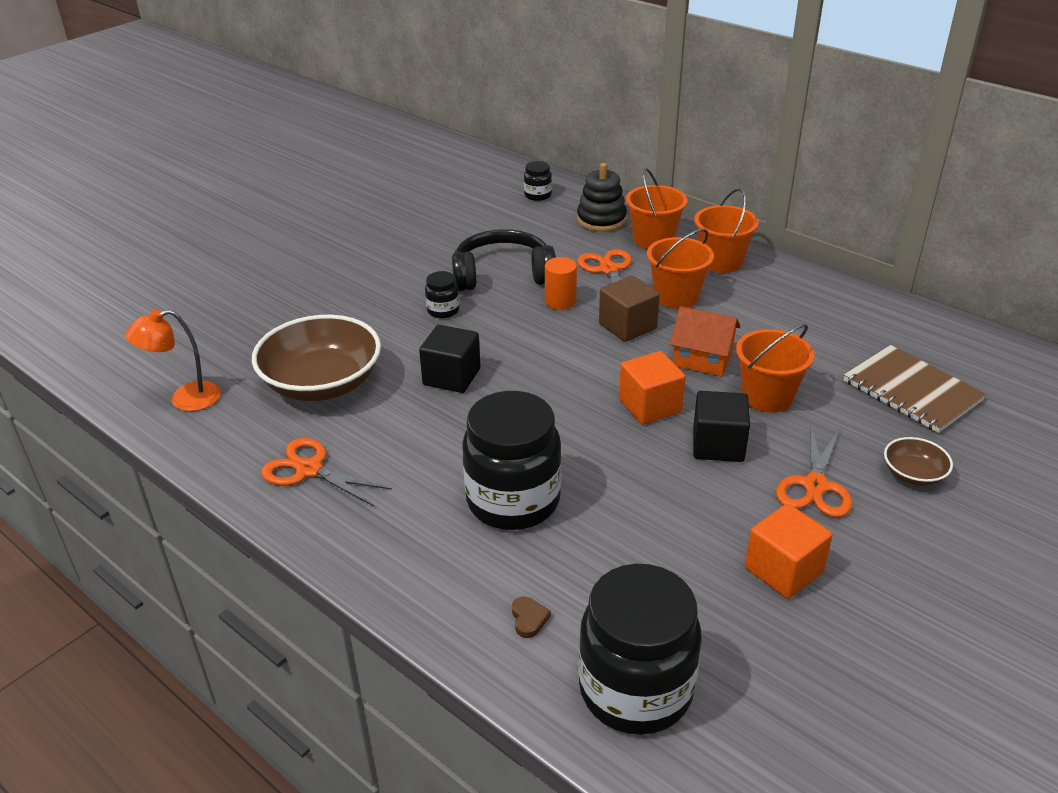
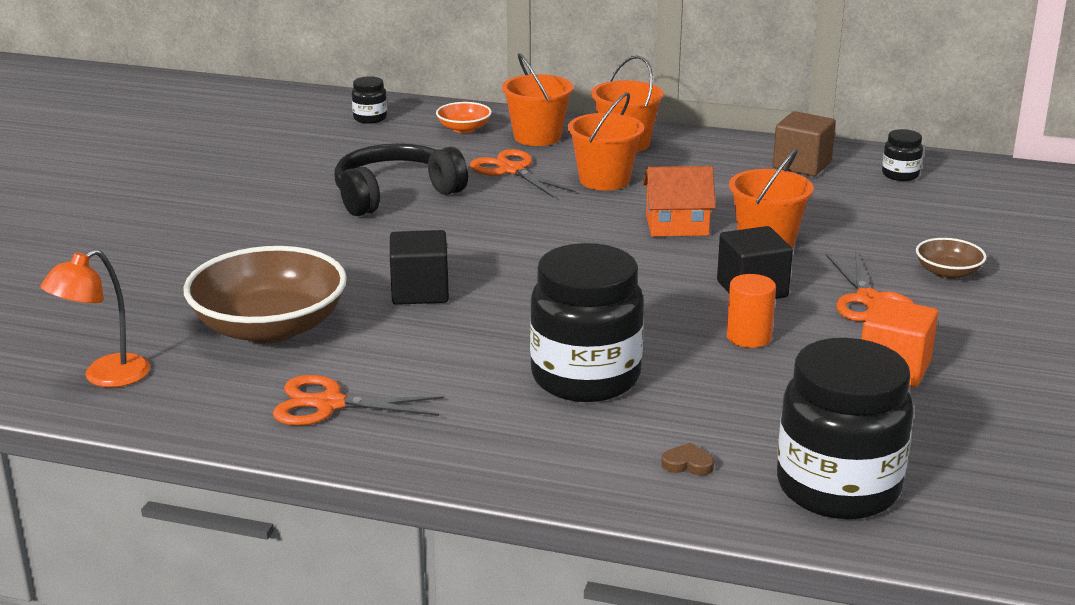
camera: 25 degrees left, 10 degrees down
black jar [425,271,459,318] -> black jar moved to [882,129,923,181]
brown heart [512,597,551,638] -> brown heart turned 45 degrees counterclockwise [661,443,714,476]
orange cylinder [545,257,577,310] -> orange cylinder moved to [727,274,776,348]
black stacking toy [577,163,627,232] -> orange bowl [436,102,492,133]
brown cube [599,276,660,342] -> brown cube moved to [773,111,836,176]
orange cube [619,351,686,425] -> none
brown notebook [844,345,986,433] -> none

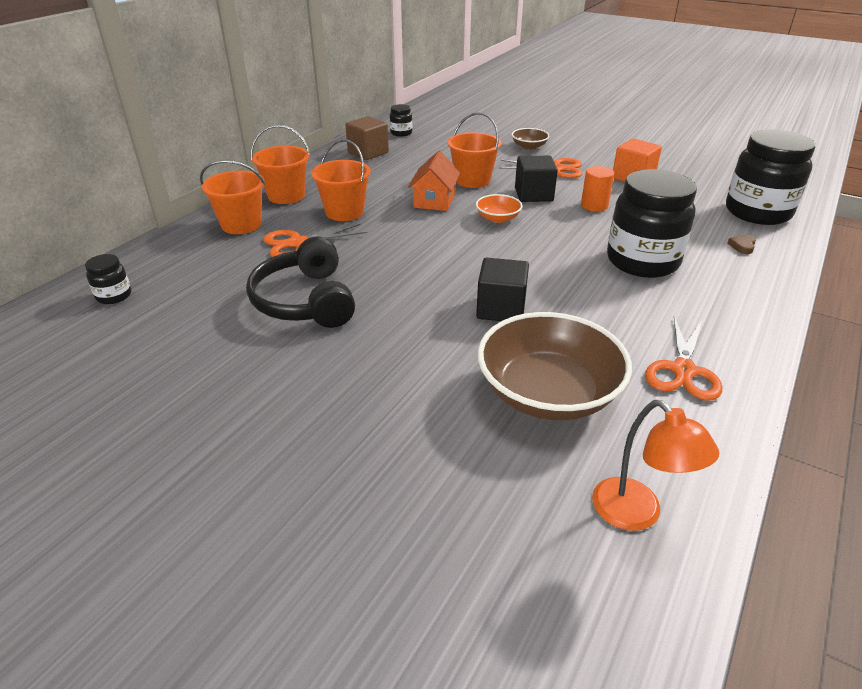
camera: 75 degrees left, 10 degrees up
orange bowl [436,102,492,133] -> orange bowl moved to [476,194,523,223]

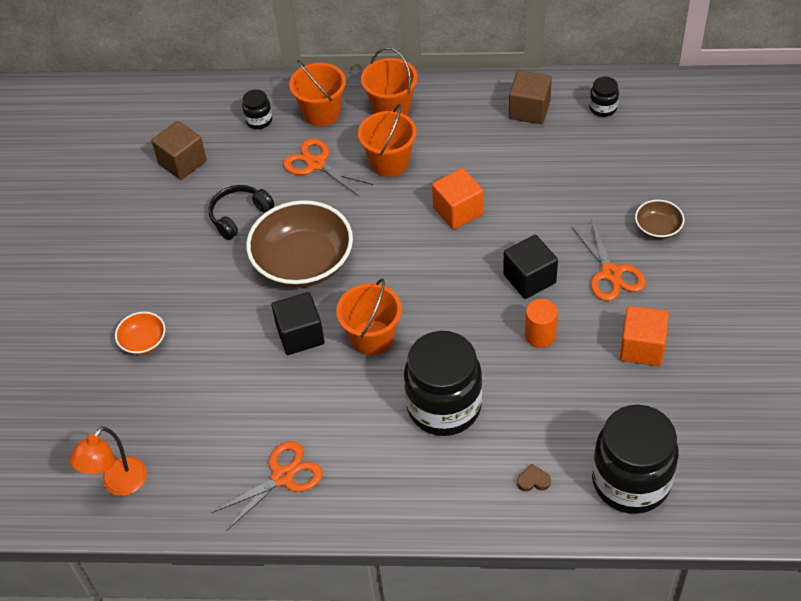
camera: 65 degrees right, 15 degrees up
black jar [85,254,131,304] -> black jar moved to [242,89,272,129]
black headphones [246,236,355,328] -> black headphones [209,185,274,240], size x0.64
orange house [408,151,460,211] -> orange cube [432,168,484,230]
orange bucket [447,112,501,188] -> orange bucket moved to [336,278,402,356]
orange bowl [476,194,523,223] -> orange bowl moved to [115,312,165,355]
brown bowl [477,312,632,420] -> brown bowl moved to [246,200,353,288]
orange scissors [645,316,722,401] -> orange scissors turned 150 degrees clockwise [212,441,323,531]
none -> brown cube [151,121,207,180]

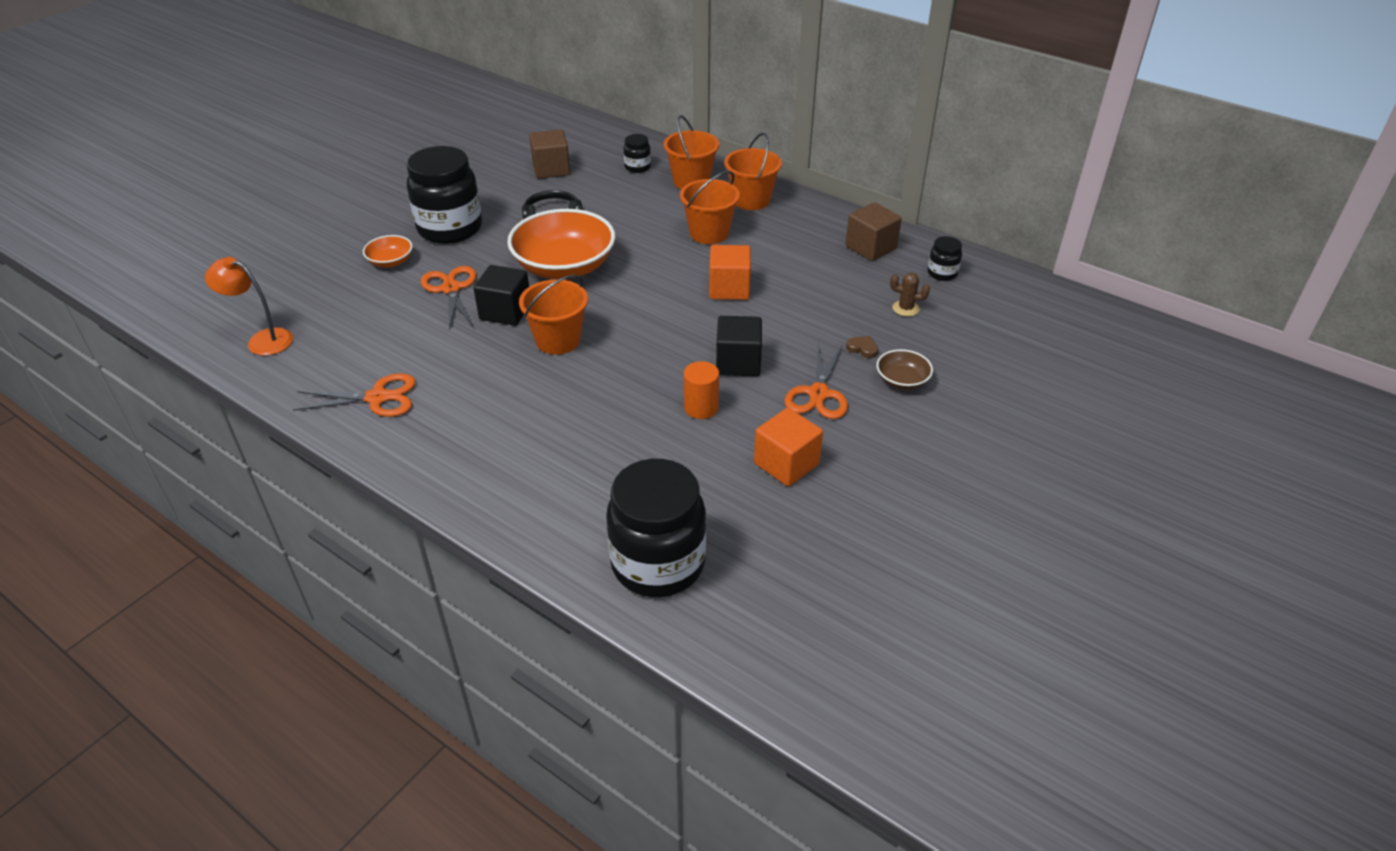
camera: 30 degrees right, 10 degrees down
orange lamp [70,426,147,496] -> orange lamp turned 45 degrees clockwise [205,257,293,356]
brown bowl [246,200,353,288] -> orange bowl [507,209,615,279]
orange scissors [283,139,373,197] -> orange scissors moved to [421,266,477,331]
black jar [404,331,482,436] -> black jar moved to [406,146,482,244]
brown heart [517,464,551,492] -> brown heart moved to [846,336,878,358]
none -> brown cactus [890,273,930,316]

